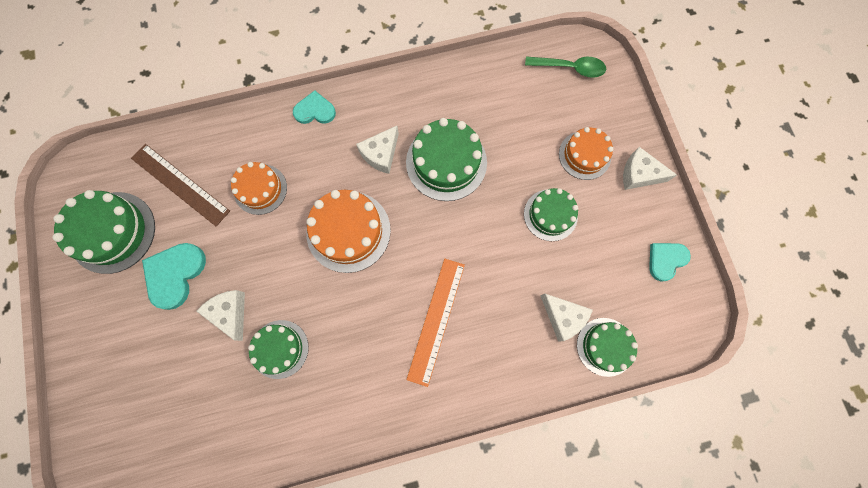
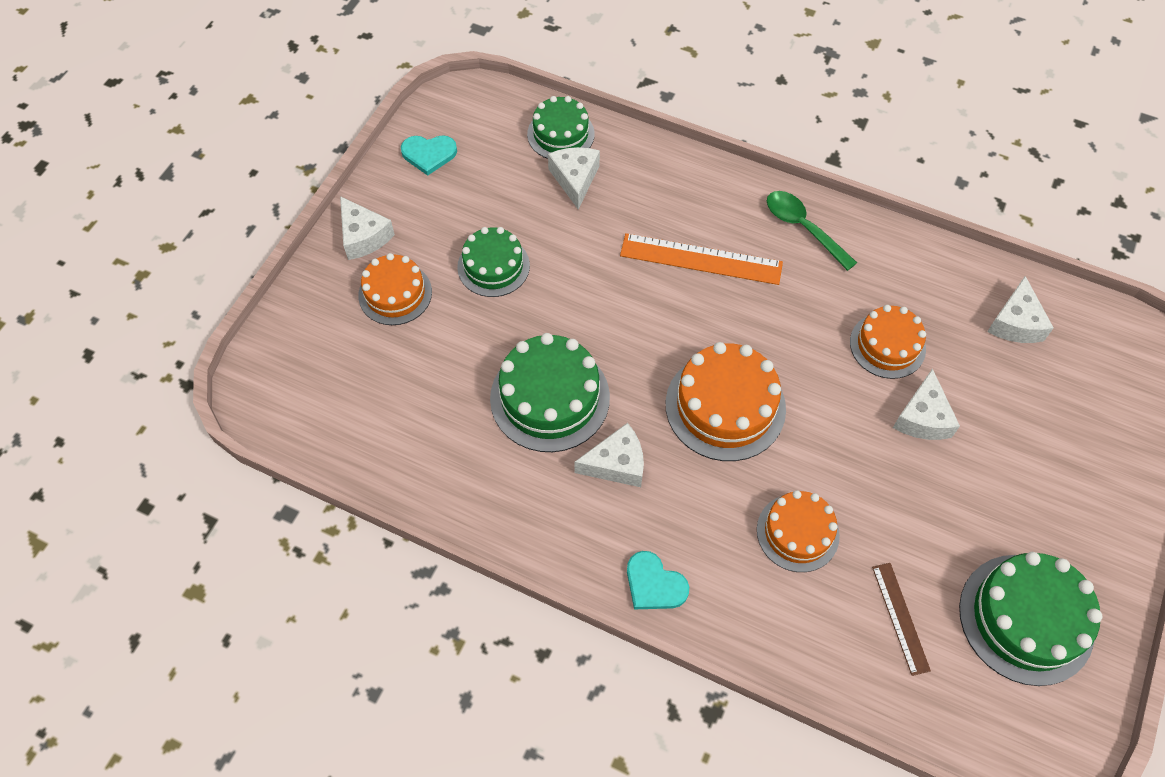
camera: 140 degrees left, 15 degrees down
brown ruler [131,144,230,226] -> brown ruler [872,563,931,676], size x0.60
turquoise heart [142,243,206,310] -> none
green cake [248,320,309,379] -> orange cake [850,305,926,379]
orange ruler [406,259,465,387] -> orange ruler turned 45 degrees clockwise [620,233,783,285]
green spoon [525,56,606,77] -> green spoon moved to [767,191,857,271]
none -> white cheese [987,276,1054,343]

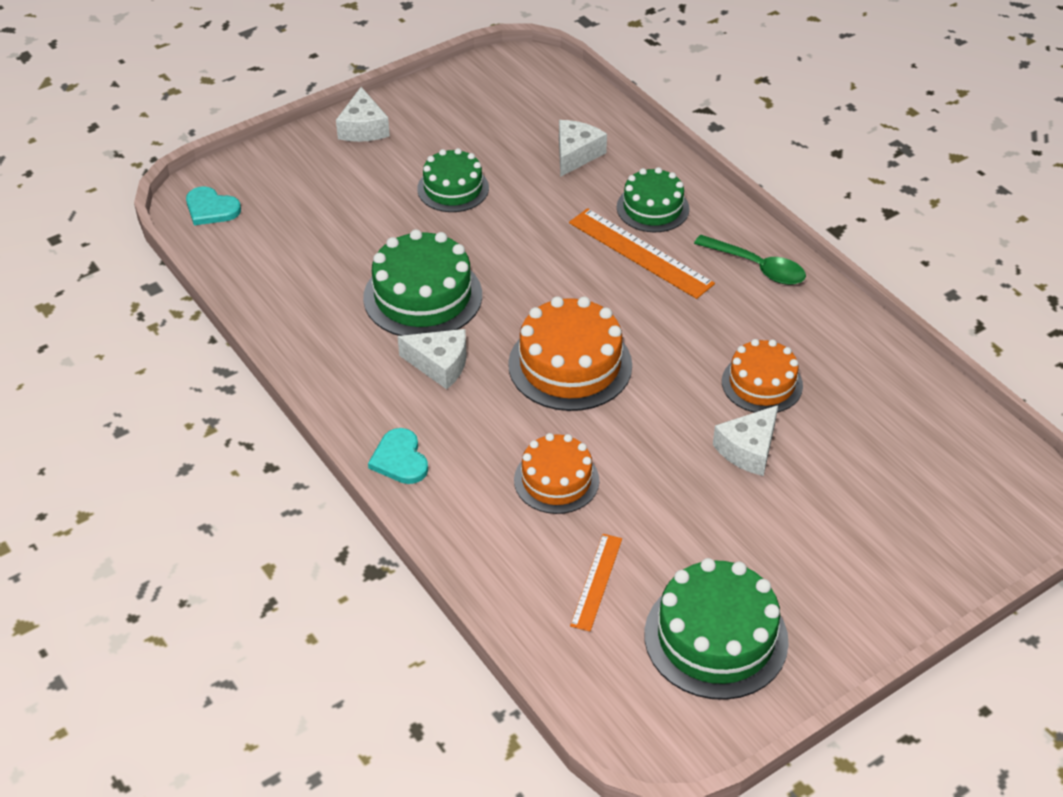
camera: 30 degrees right, 15 degrees down
orange cake [358,253,432,325] -> none
turquoise heart [401,135,457,176] -> turquoise heart moved to [186,186,241,225]
green cake [527,96,595,159] -> green cake moved to [617,167,689,232]
green spoon [767,191,857,271] -> green spoon turned 135 degrees clockwise [694,235,806,285]
brown ruler [872,563,931,676] -> orange ruler [570,534,622,631]
white cheese [987,276,1054,343] -> none

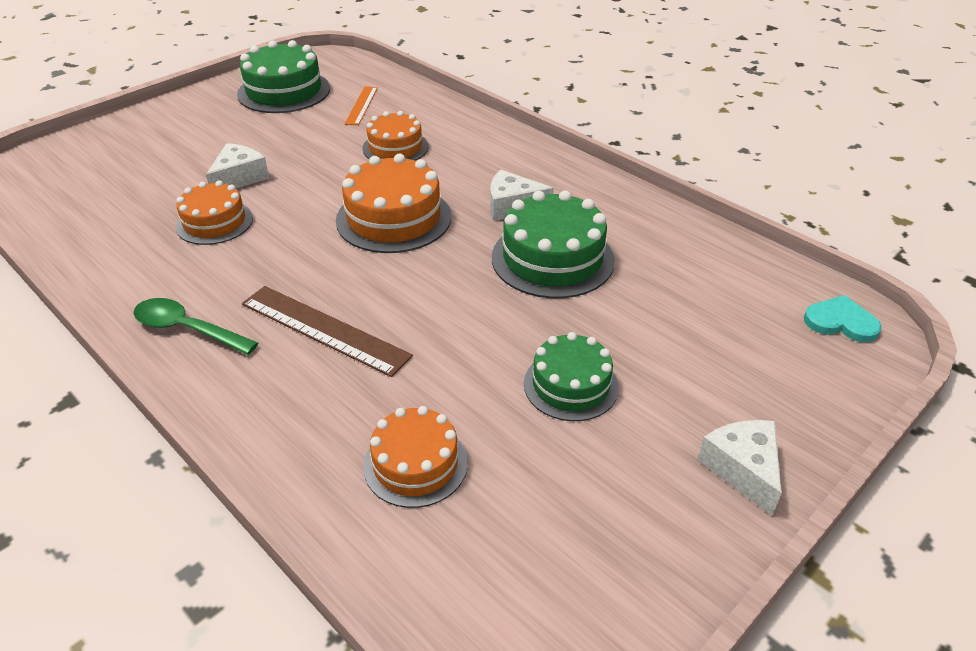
camera: 170 degrees right, 5 degrees down
turquoise heart [368,428,428,484] -> none
white cheese [559,120,607,177] -> orange cake [363,406,468,508]
orange ruler [569,208,715,299] -> brown ruler [242,286,413,377]
green cake [617,167,689,232] -> none

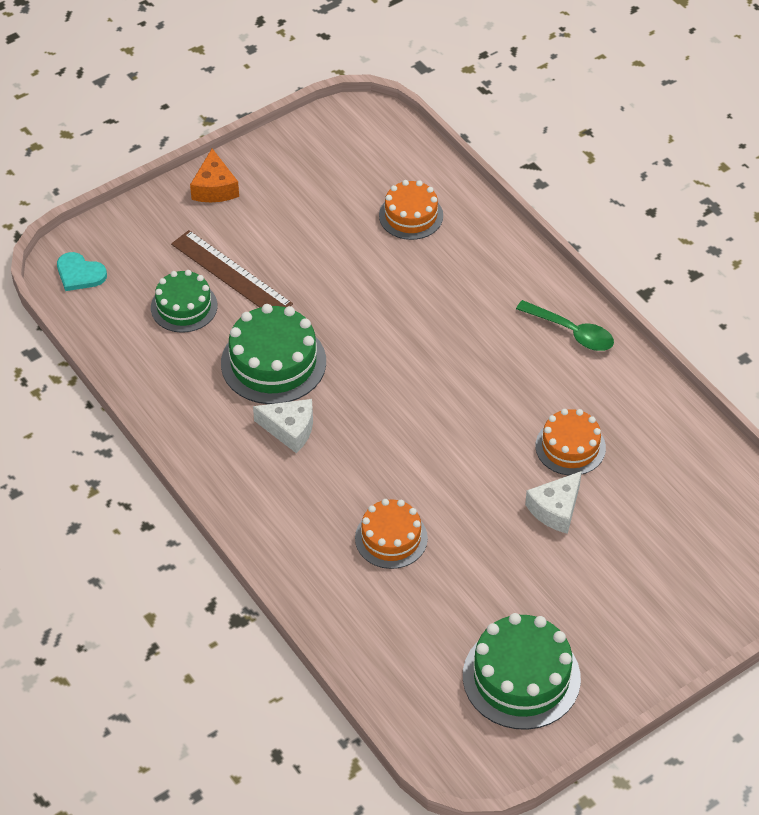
camera: 170 degrees left, 10 degrees up
brown ruler [242,286,413,377] -> brown ruler moved to [171,230,293,308]
orange cake [336,154,451,253] -> none
orange ruler [345,87,378,125] -> none
green cake [524,332,619,421] -> green cake moved to [151,270,217,333]
white cheese [697,420,782,516] -> orange cheese [190,149,239,202]

